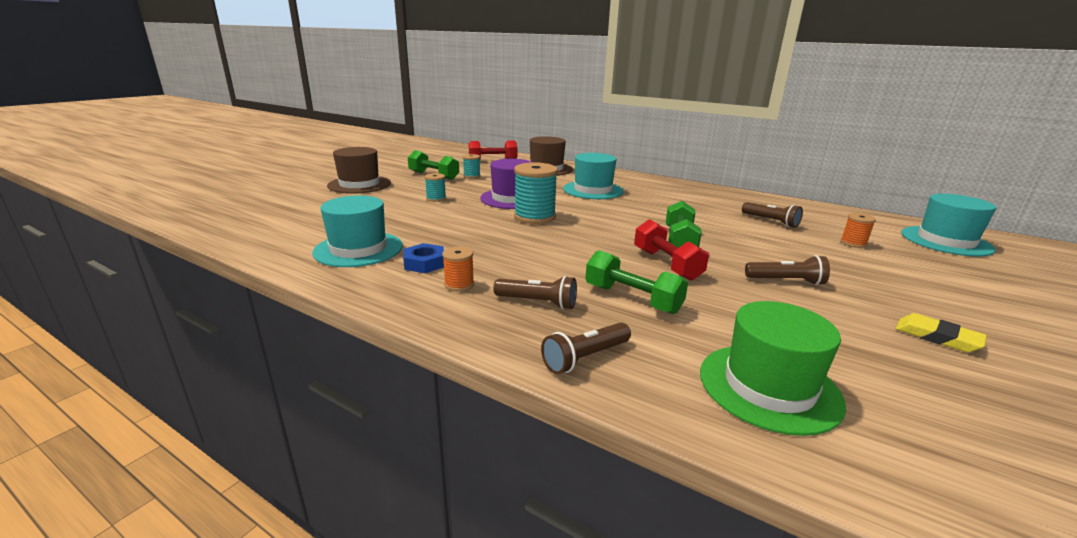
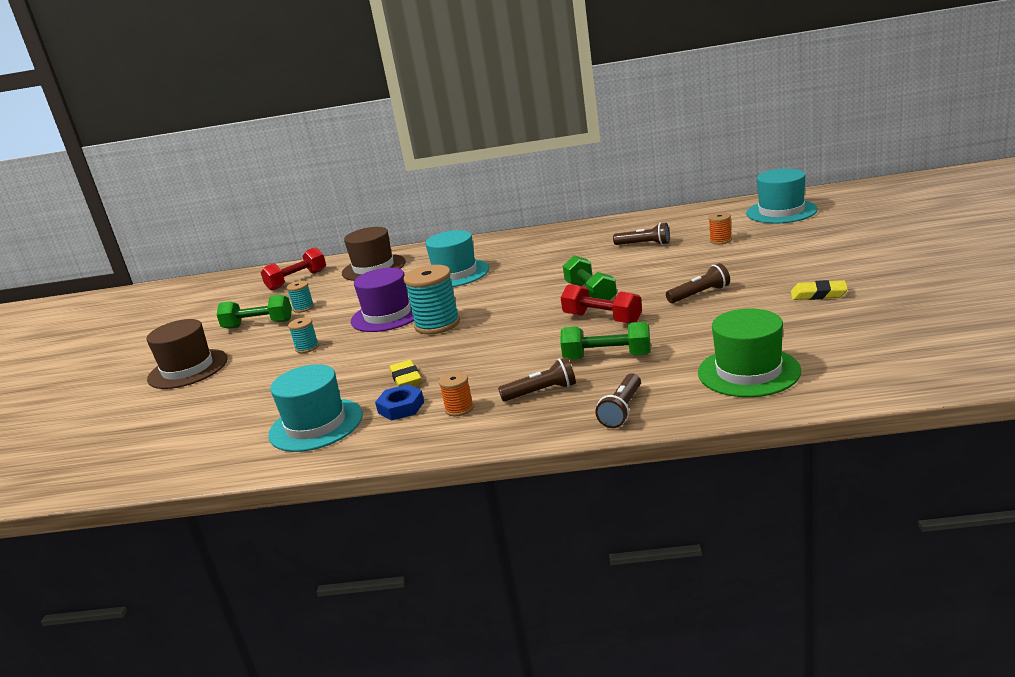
camera: 25 degrees left, 0 degrees up
none -> yellow eraser [389,360,422,387]

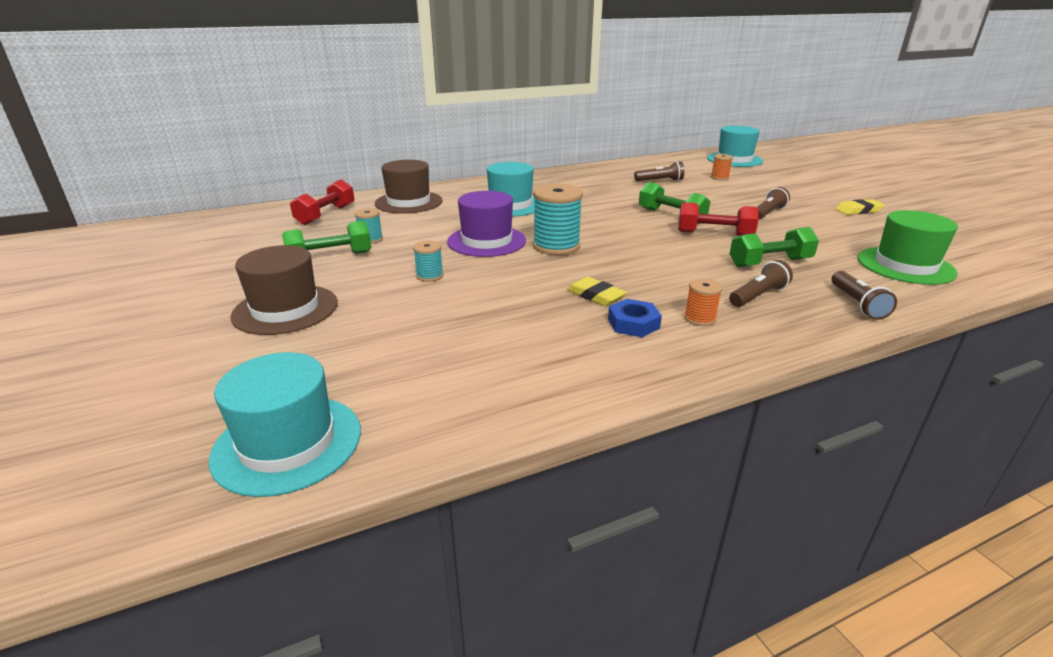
camera: 30 degrees left, 5 degrees up
turquoise hat [268,364,363,452] -> turquoise hat moved to [209,352,361,497]

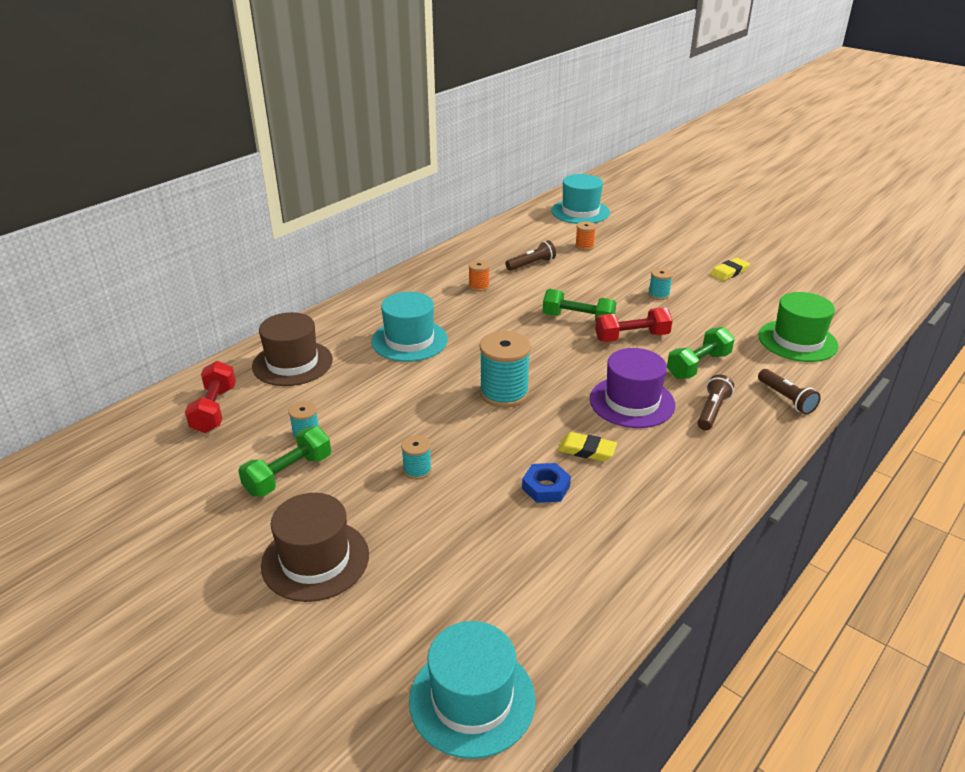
camera: 25 degrees left, 5 degrees up
purple hat [447,191,526,257] -> purple hat moved to [590,348,675,428]
blue nut [608,299,662,337] -> blue nut moved to [522,463,571,503]
orange spool [684,278,723,326] -> orange spool moved to [468,260,490,292]
brown flashlight [756,187,790,220] -> turquoise spool [648,268,673,300]

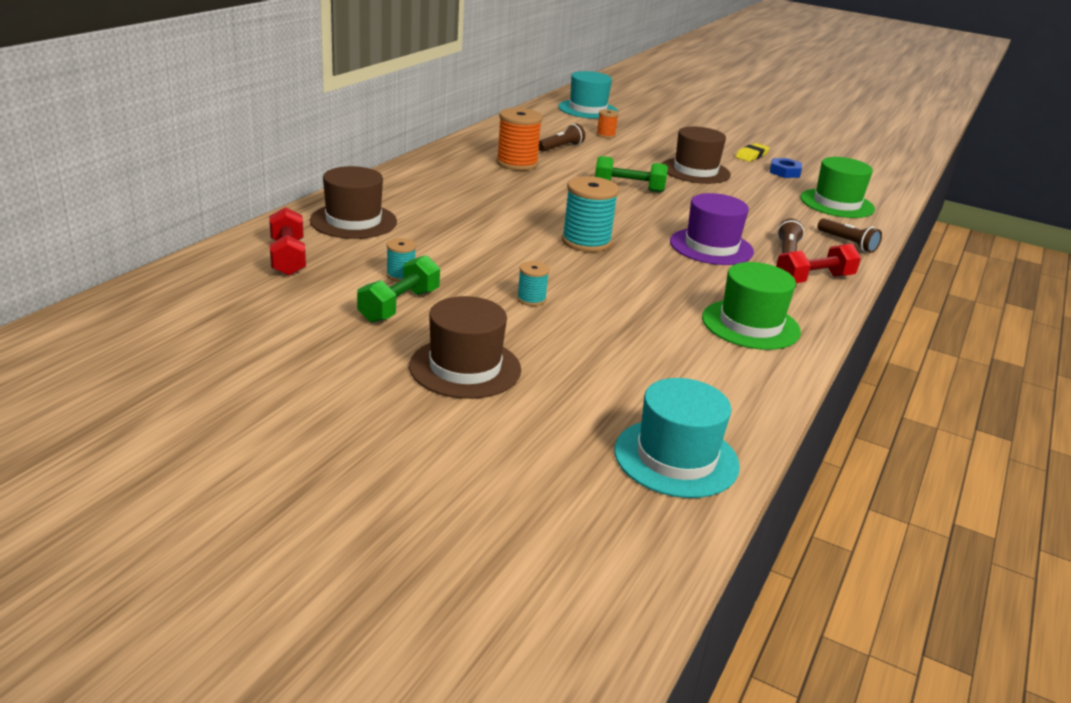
camera: 15 degrees left, 5 degrees down
turquoise hat [371,292,448,362] -> none
orange spool [468,260,490,292] -> orange spool [496,108,543,171], size x1.94
blue nut [522,463,571,503] -> blue nut moved to [770,158,802,178]
yellow eraser [558,432,617,461] -> none
red dumbbell [595,308,673,342] -> red dumbbell moved to [776,244,861,283]
turquoise spool [648,268,673,300] -> brown hat [662,126,731,184]
green dumbbell [667,327,735,379] -> none
none -> green hat [702,262,801,350]

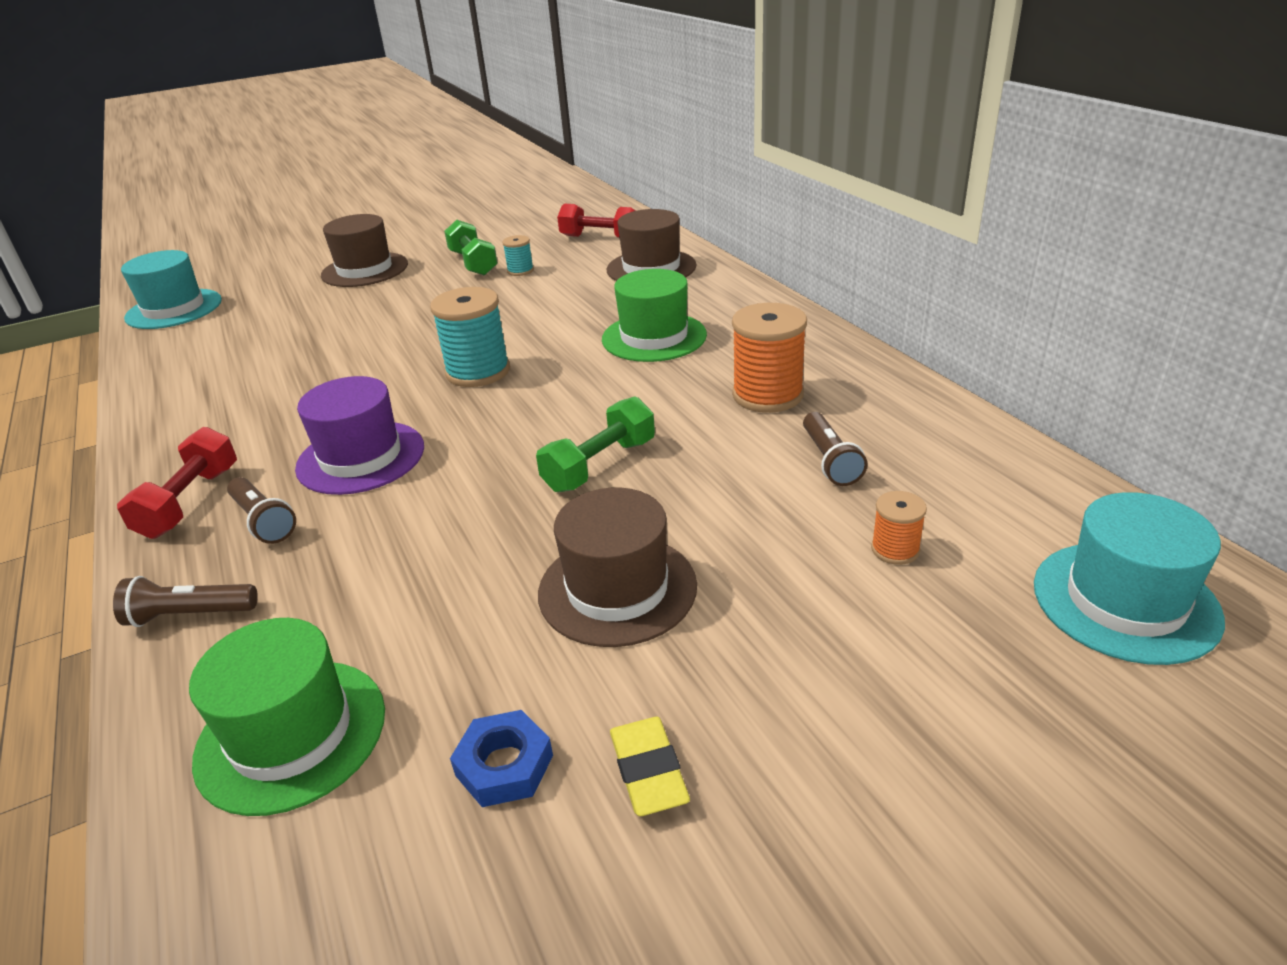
camera: 130 degrees right, 5 degrees up
turquoise spool [517,261,549,306] -> none
green hat [702,262,801,350] -> green hat moved to [602,269,707,362]

